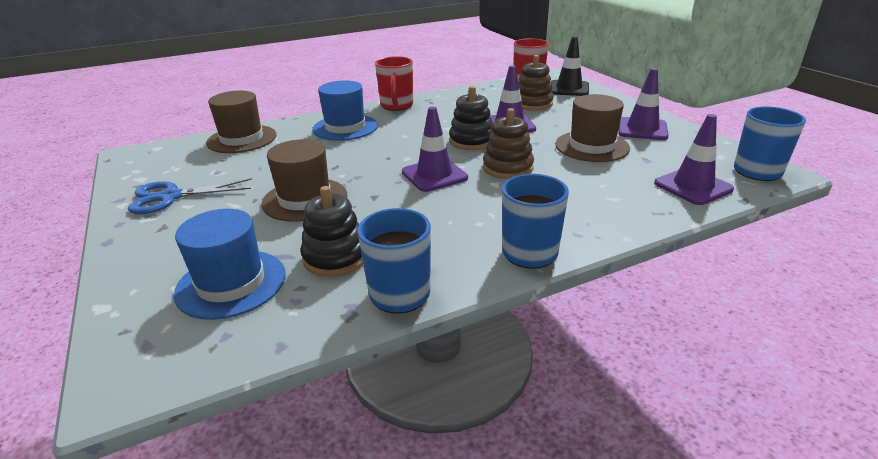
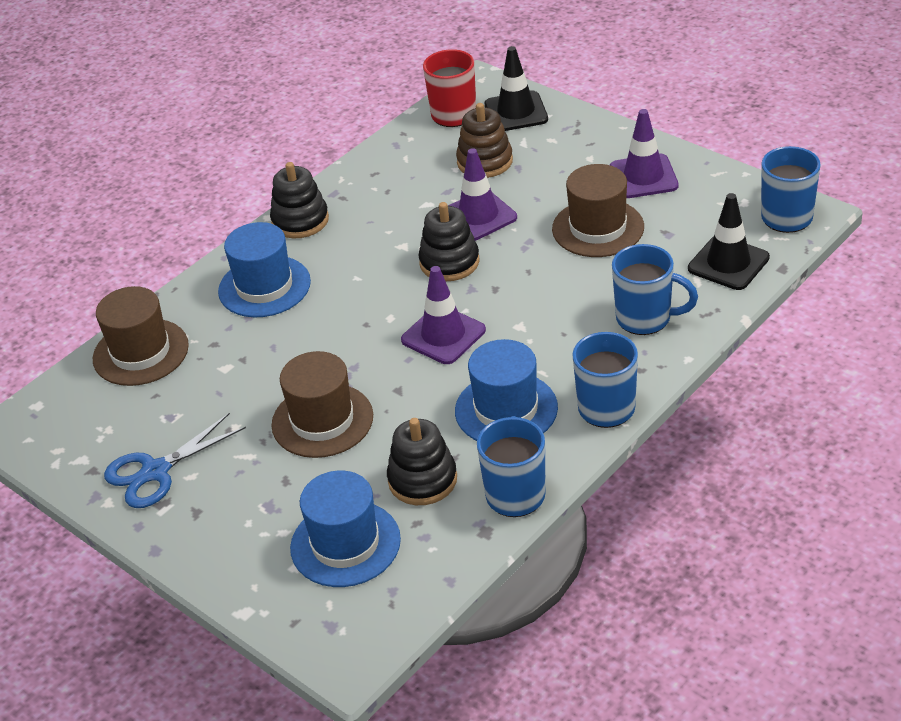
camera: 20 degrees left, 10 degrees up
red mug [375,56,413,111] -> black stacking toy [270,162,329,238]
brown stacking toy [483,108,534,179] -> none
purple traffic cone [654,114,734,205] -> black traffic cone [688,193,770,290]
none -> blue hat [455,339,558,441]
none -> blue mug [612,244,698,335]

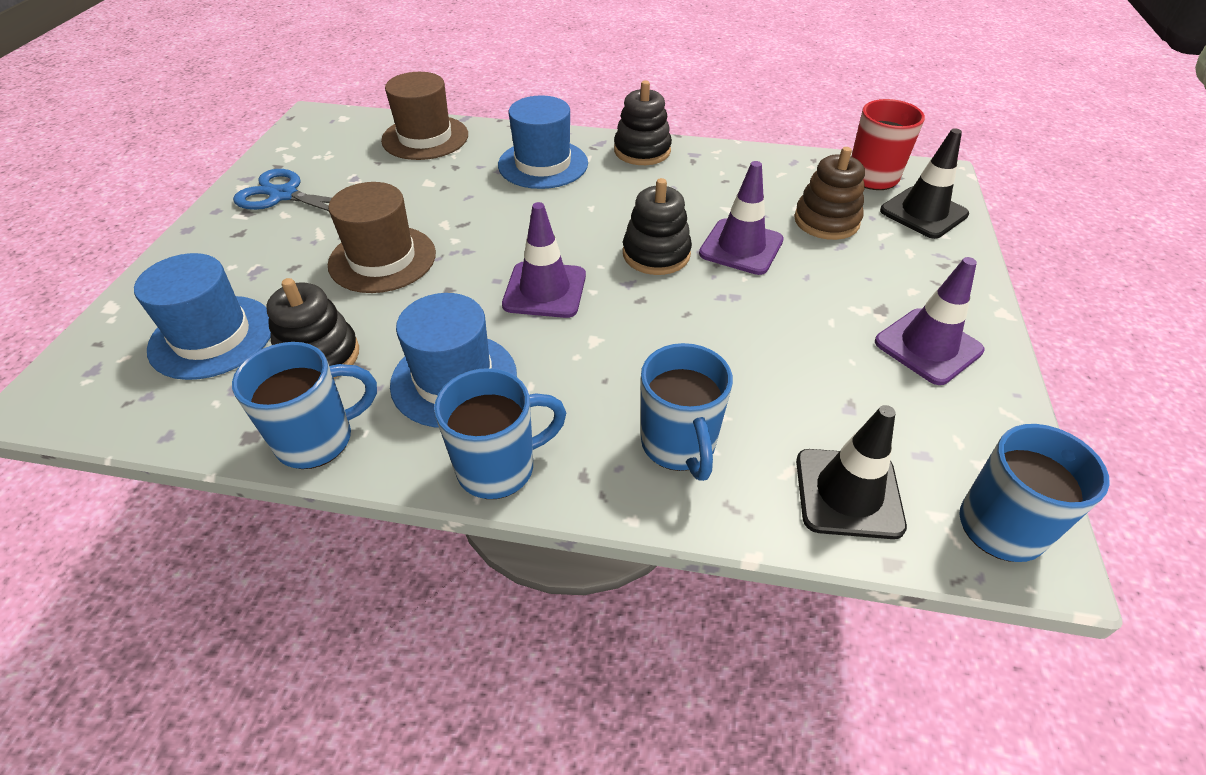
camera: 55 degrees right, 5 degrees up
brown hat [552,164,644,257] -> none

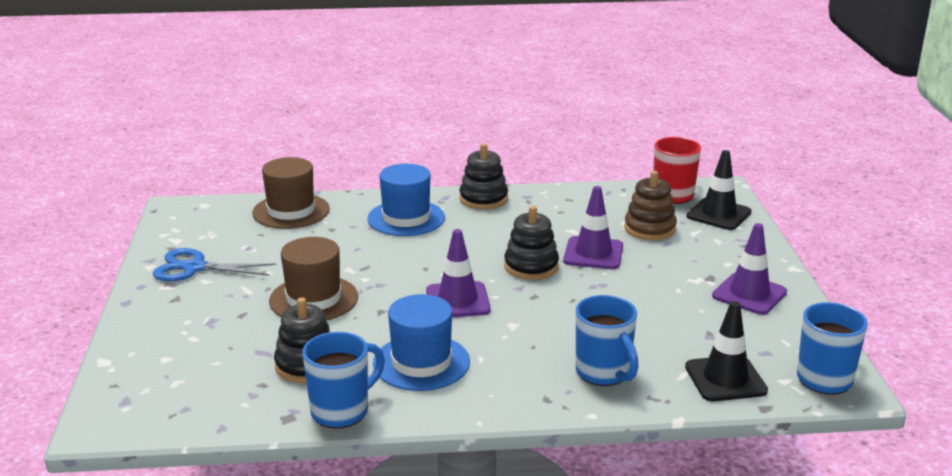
camera: 15 degrees left, 20 degrees down
blue hat [134,253,271,380] -> none
blue mug [434,368,566,499] -> none

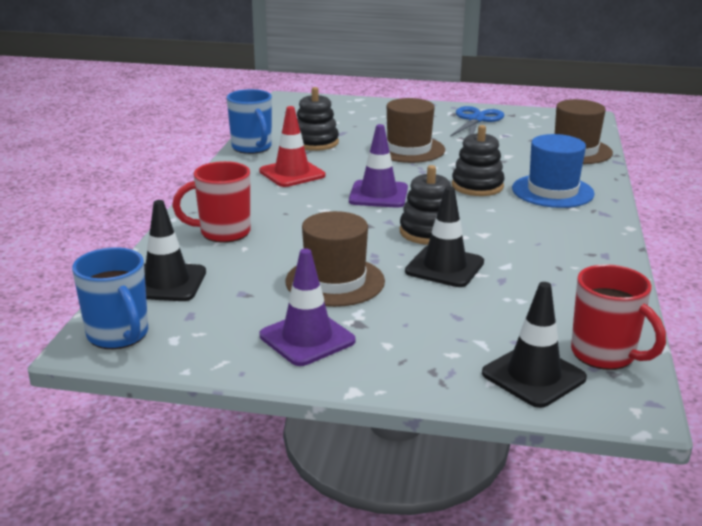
camera: 105 degrees right, 0 degrees up
blue hat [373,294,470,391] -> red traffic cone [259,106,325,187]
black stacking toy [459,143,508,210] -> black stacking toy moved to [452,125,505,196]
purple traffic cone [563,186,623,269] -> black traffic cone [405,186,484,287]
blue mug [576,295,639,386] -> red mug [172,161,250,243]
brown stacking toy [624,171,677,240] -> none
none -> brown hat [285,211,385,307]

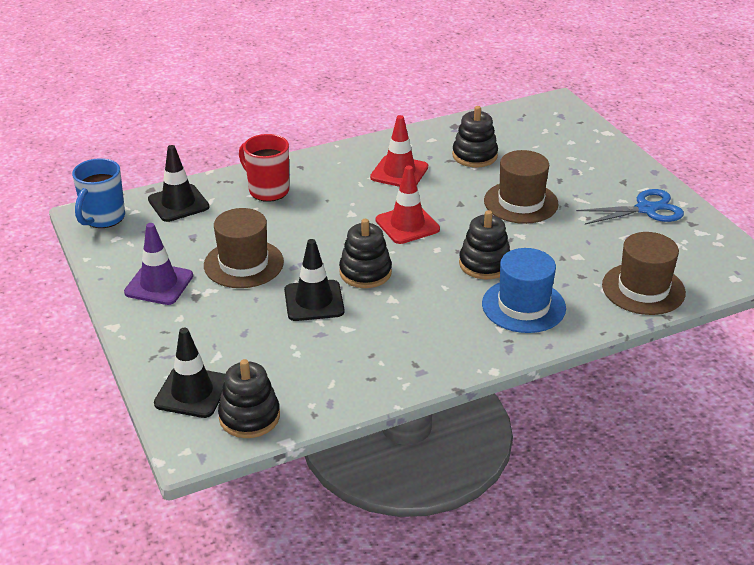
camera: 55 degrees right, 10 degrees up
blue mug [227,89,272,154] -> none
purple traffic cone [349,124,408,208] -> red traffic cone [376,166,440,244]
red mug [571,264,666,370] -> black stacking toy [218,359,280,438]

